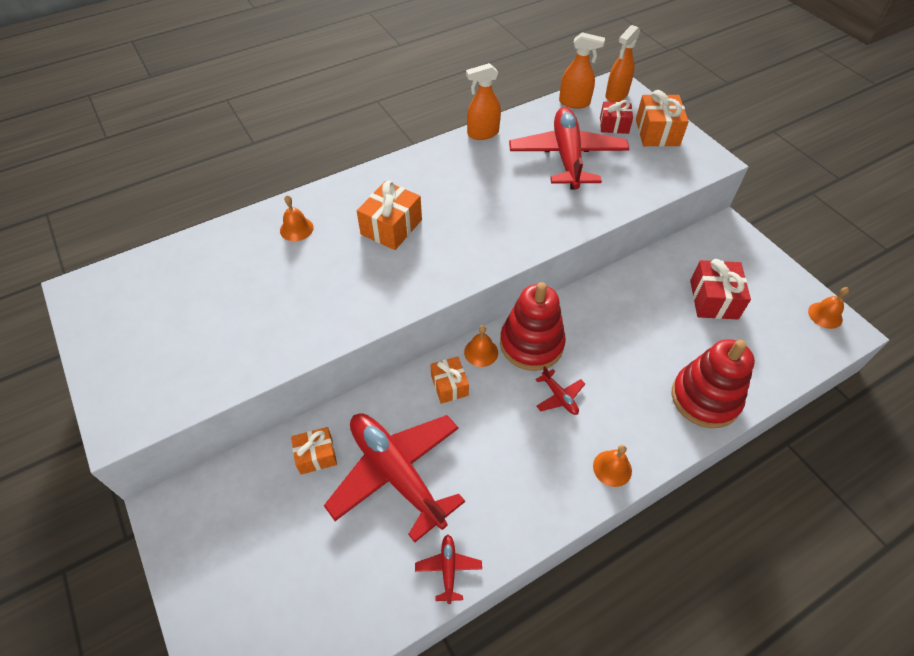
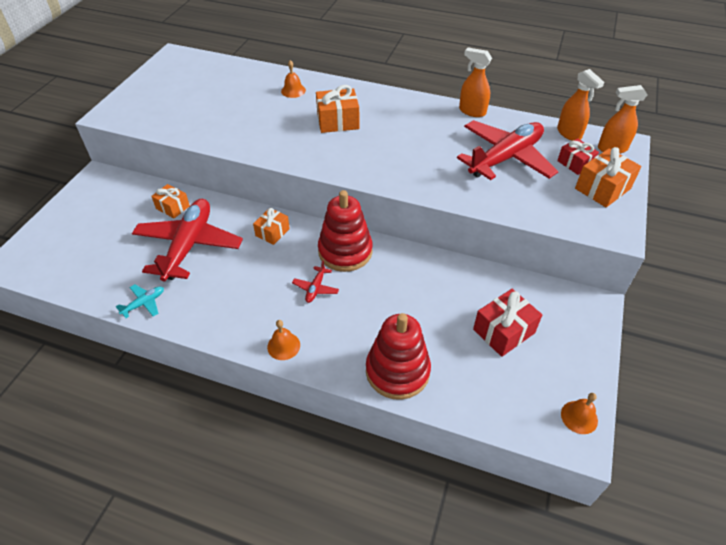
camera: 50 degrees right, 5 degrees down
red plane [415,535,482,604] -> turquoise plane [115,284,164,318]
orange bell [464,325,498,367] -> none

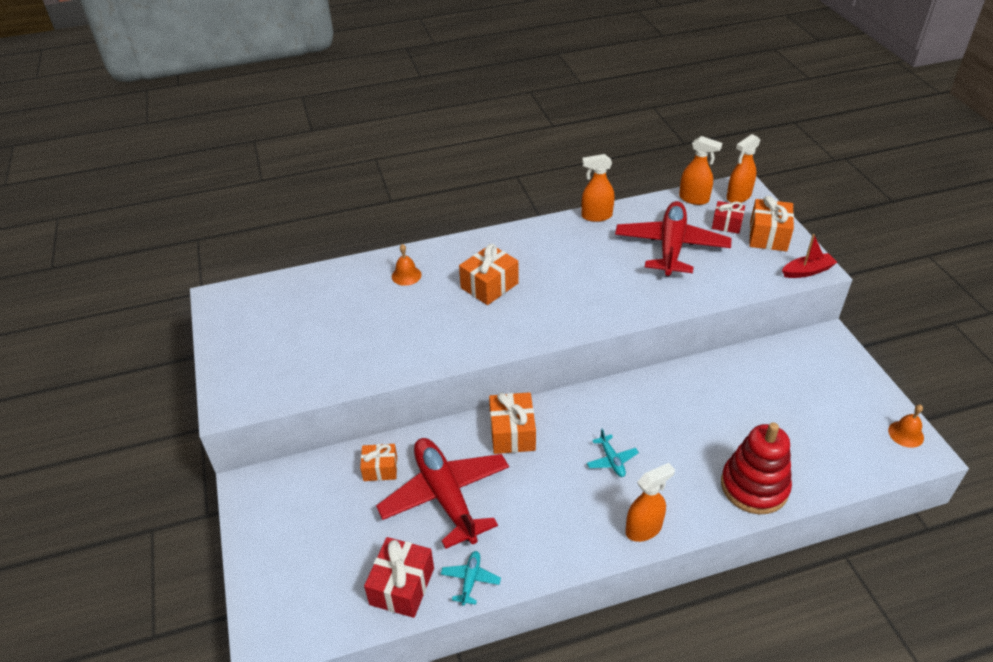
camera: 35 degrees left, 5 degrees down
orange gift [253,208,290,245] -> orange gift [489,392,536,454], size x1.53
orange bell [267,320,300,360] -> orange spray bottle [625,463,675,542]
red plane [292,260,339,303] -> turquoise plane [587,429,639,477]
red stacking toy [318,190,373,272] -> none
red gift [473,289,542,357] -> red gift moved to [364,537,434,618]
none -> red boat [782,234,837,278]

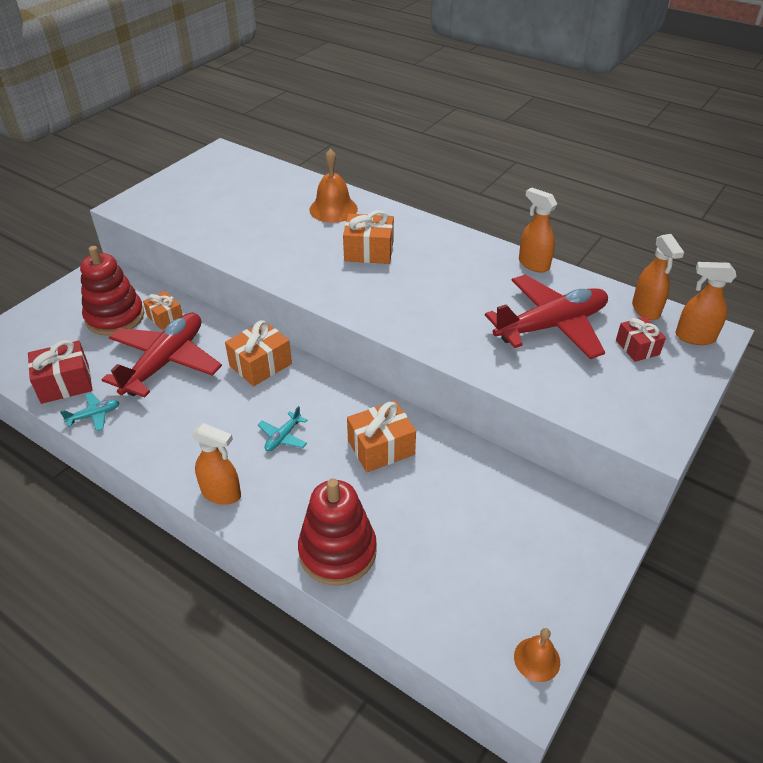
camera: 50 degrees right, 0 degrees up
orange bell [392,244,422,286] -> orange bell [309,148,358,223], size x1.68
orange gift [749,196,794,251] -> orange gift moved to [347,401,416,472]
red boat [782,234,837,278] -> none
none -> red stacking toy [80,246,144,336]

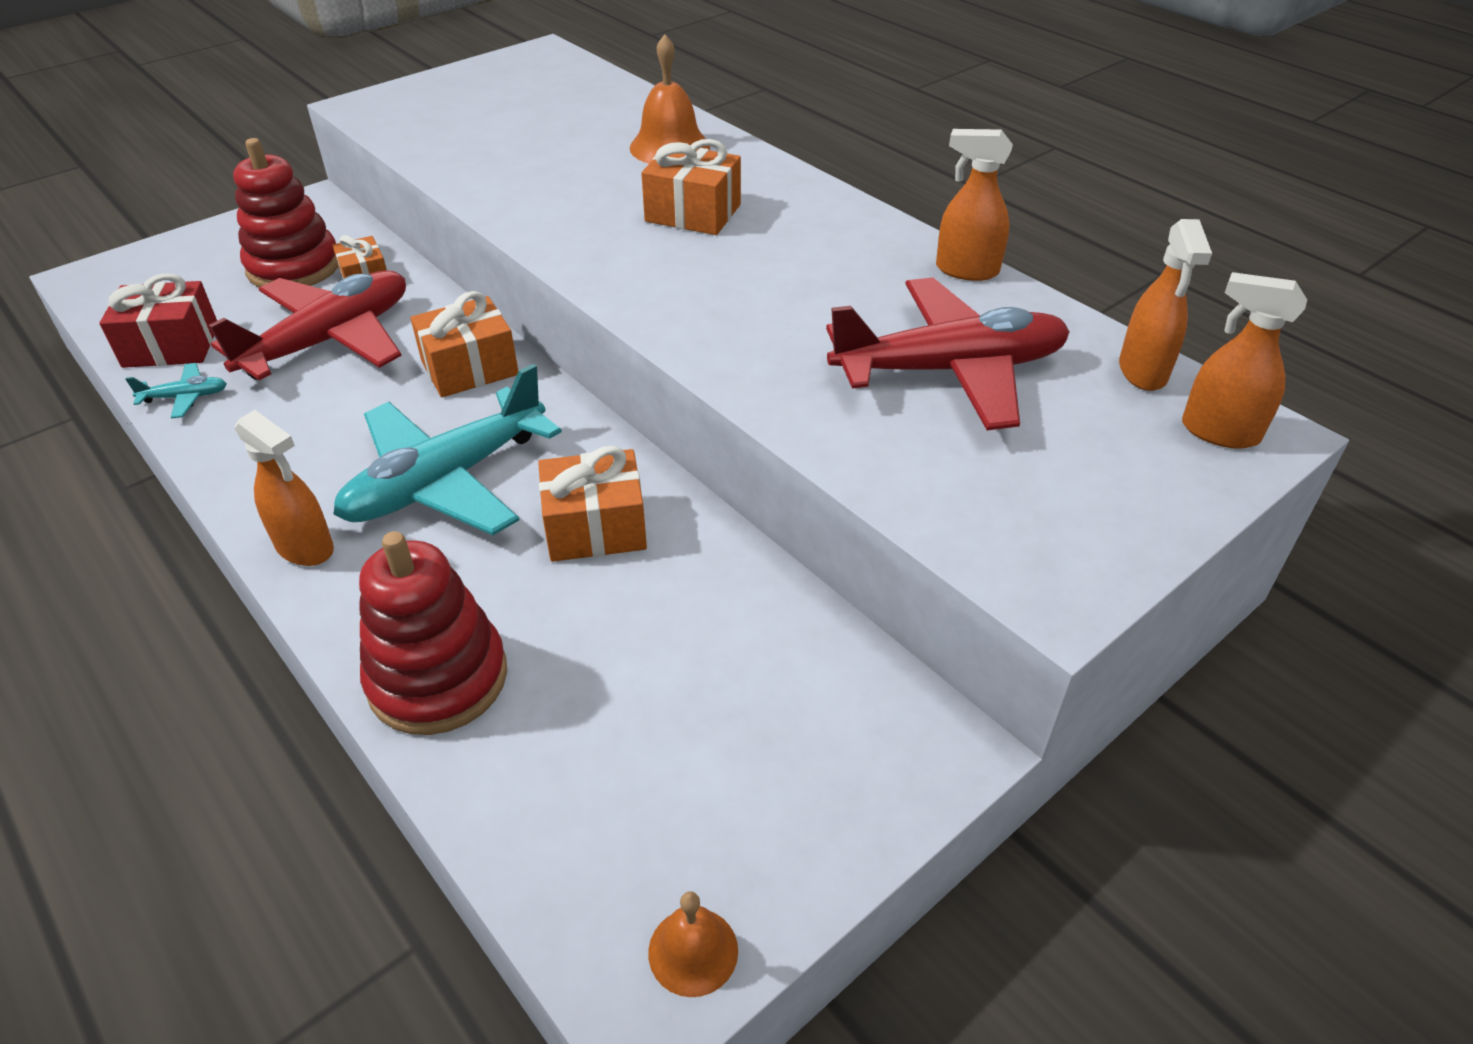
camera: 15 degrees right, 0 degrees up
turquoise plane [258,406,308,451] -> turquoise plane [333,364,562,535], size x2.46
orange spray bottle [519,187,557,273] -> orange spray bottle turned 45 degrees counterclockwise [936,129,1013,281]
red gift [616,317,666,362] -> none

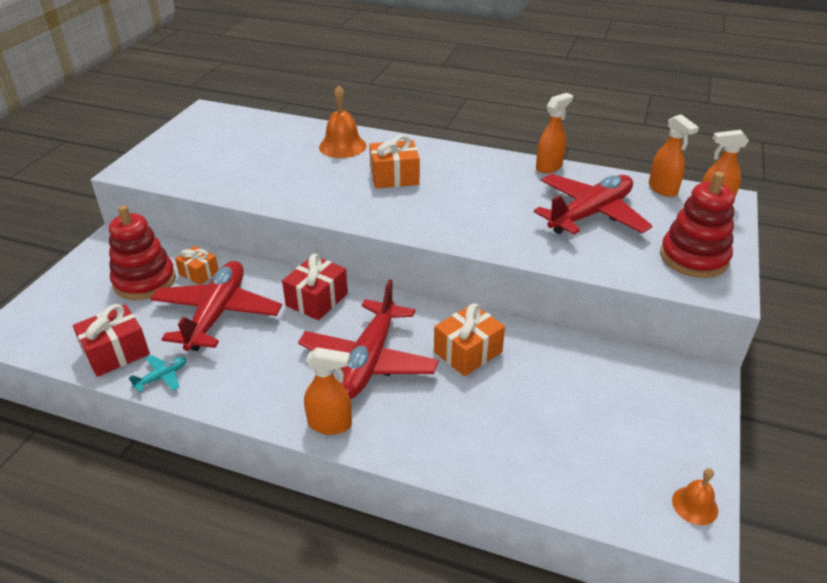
camera: 30 degrees left, 5 degrees down
turquoise plane [333,364,562,535] -> red plane [298,279,439,399]
red stacking toy [359,531,507,735] -> red stacking toy moved to [660,172,735,278]
orange gift [411,291,518,397] -> red gift [282,254,348,320]
orange spray bottle [936,129,1013,281] -> orange spray bottle turned 150 degrees clockwise [536,93,573,173]

